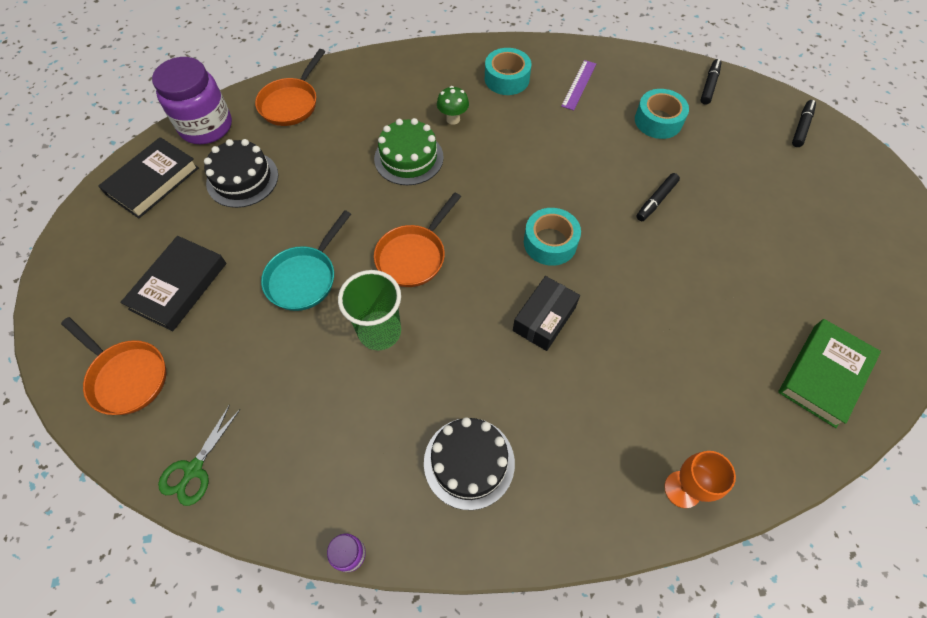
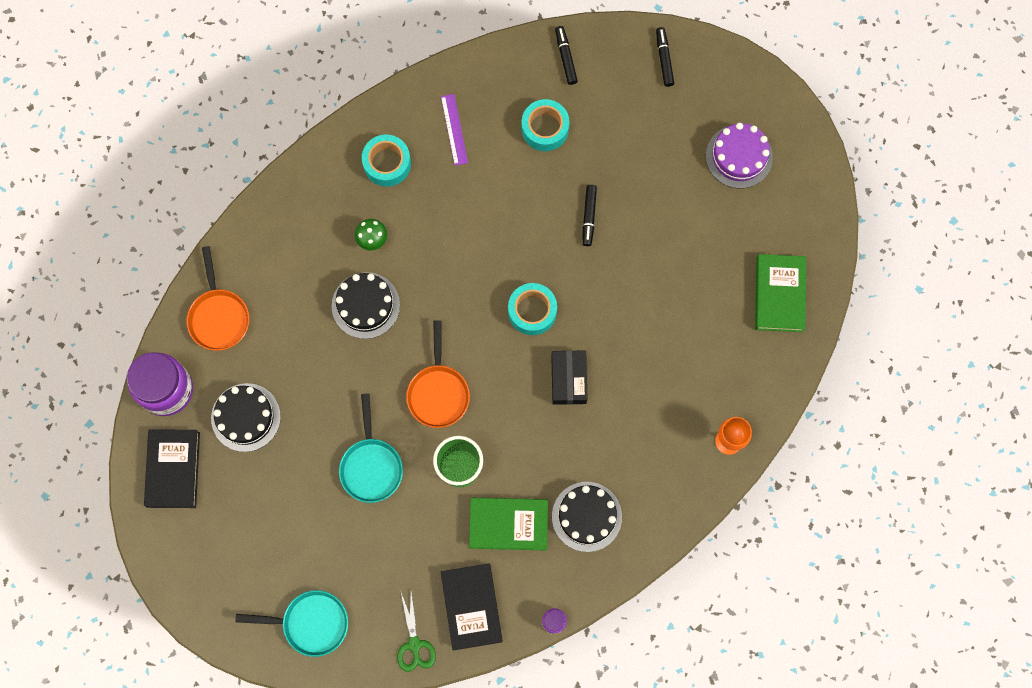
camera: 35 degrees left, 15 degrees up
orange pan [61,317,167,415] -> turquoise pan [235,590,348,657]
black book [120,236,226,331] -> black book moved to [441,563,503,650]
green cake [374,118,444,185] -> black cake [332,272,400,339]
none -> green book [469,498,548,550]
none -> purple cake [706,123,773,189]

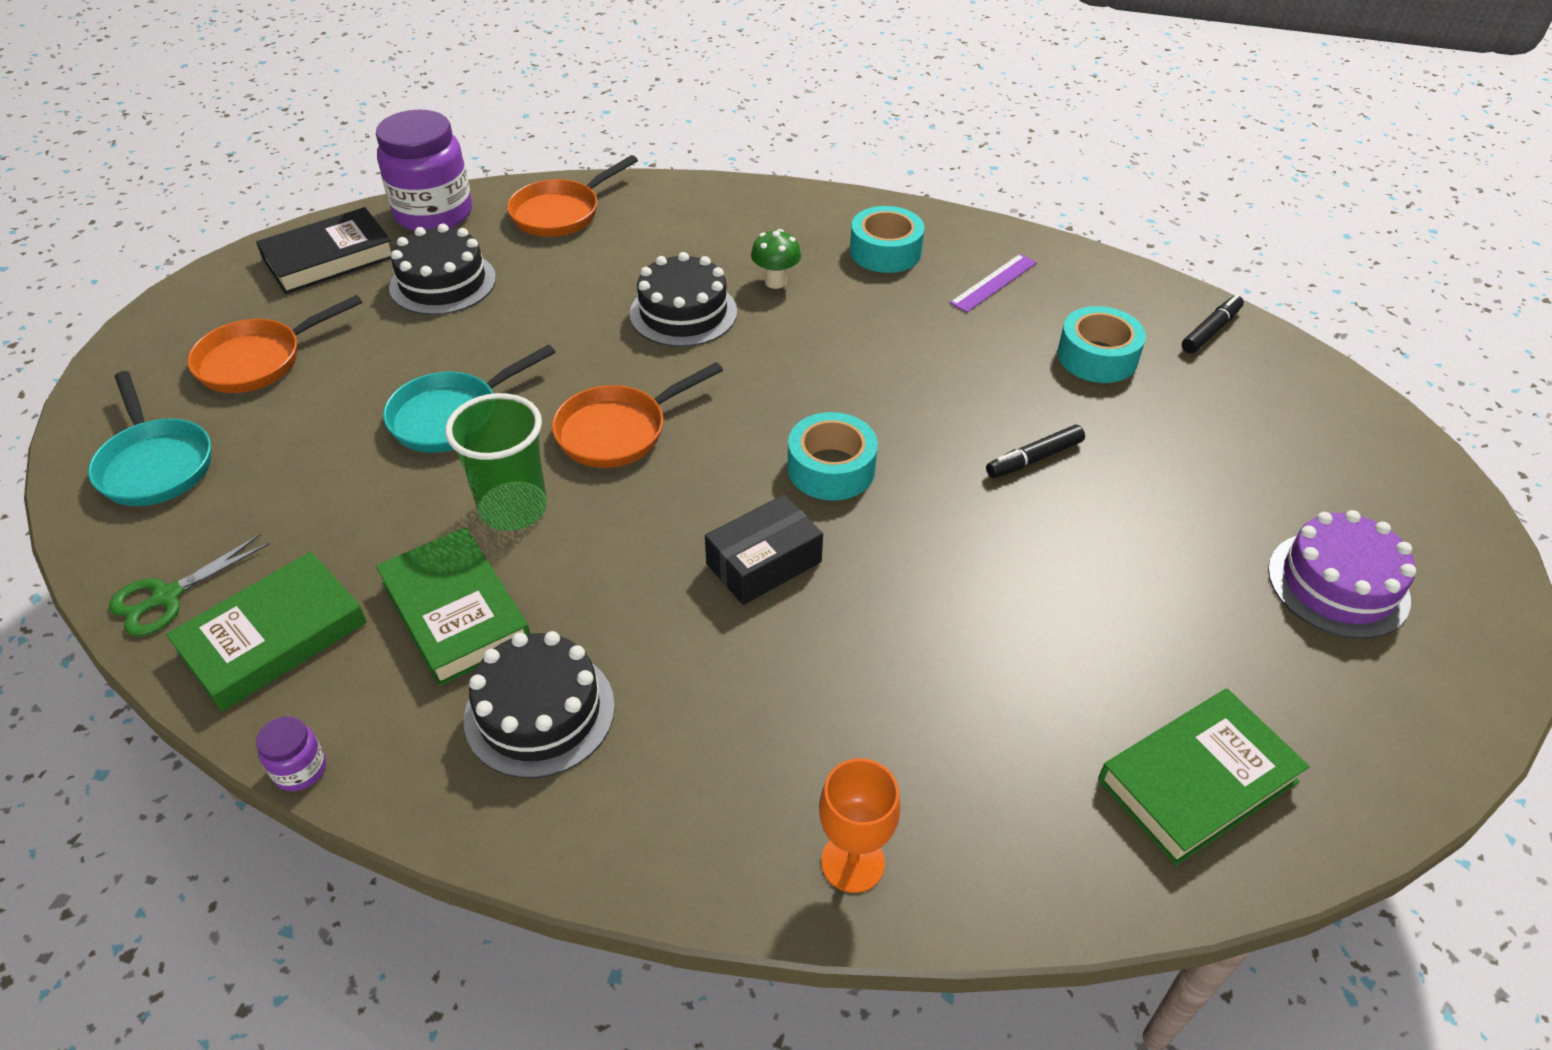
camera: 55 degrees right, 30 degrees down
black book [441,563,503,650] -> green book [166,552,367,712]
black marker [656,27,674,87] -> none
none -> orange pan [187,295,362,393]

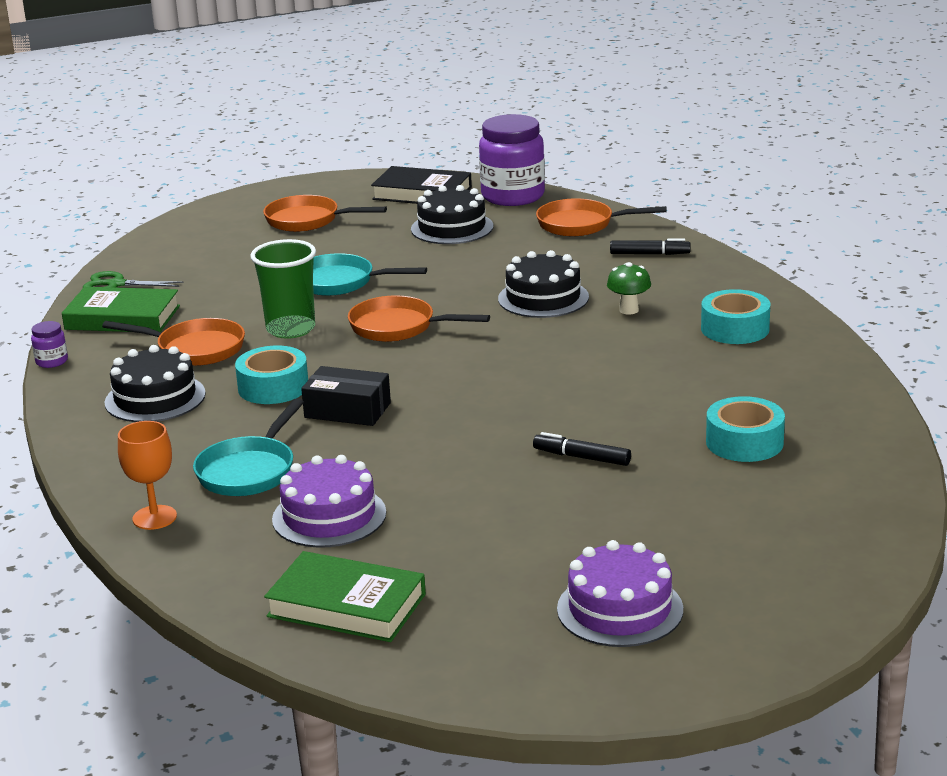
camera: 55 degrees right, 20 degrees down
turquoise pan [88,371,211,506] -> turquoise pan moved to [193,398,304,496]
green book [376,527,530,686] -> orange pan [102,318,245,366]
turquoise tape [788,412,878,501] -> turquoise tape moved to [235,346,308,404]
purple ruler [950,254,1037,313] -> none
black marker [1182,295,1244,353] -> black marker moved to [610,239,691,255]
none -> purple cake [272,455,386,548]

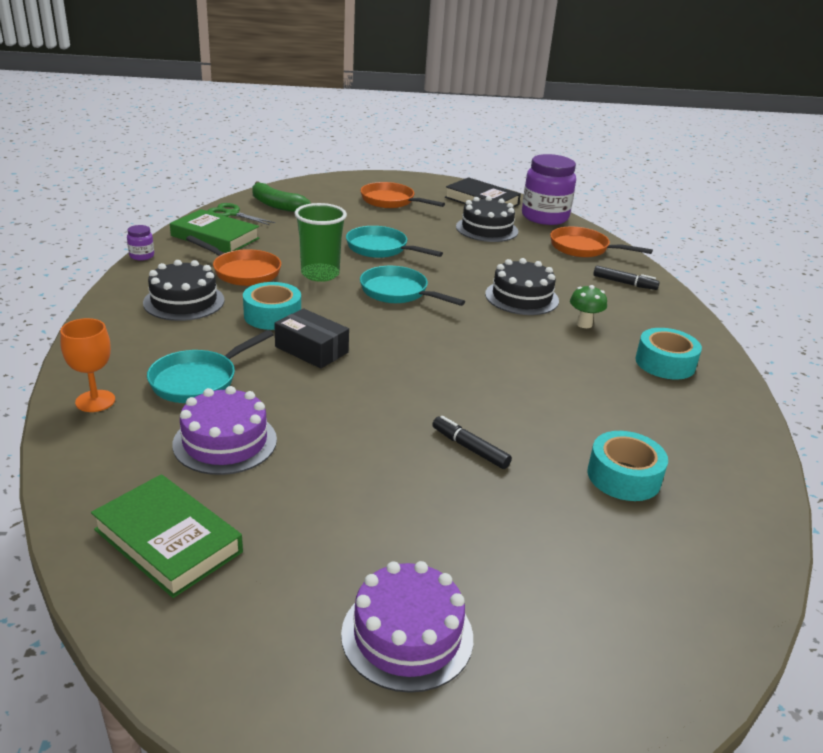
camera: 15 degrees right, 5 degrees up
orange pan [348,295,490,342] -> turquoise pan [360,266,465,306]
none -> green banana [252,181,310,212]

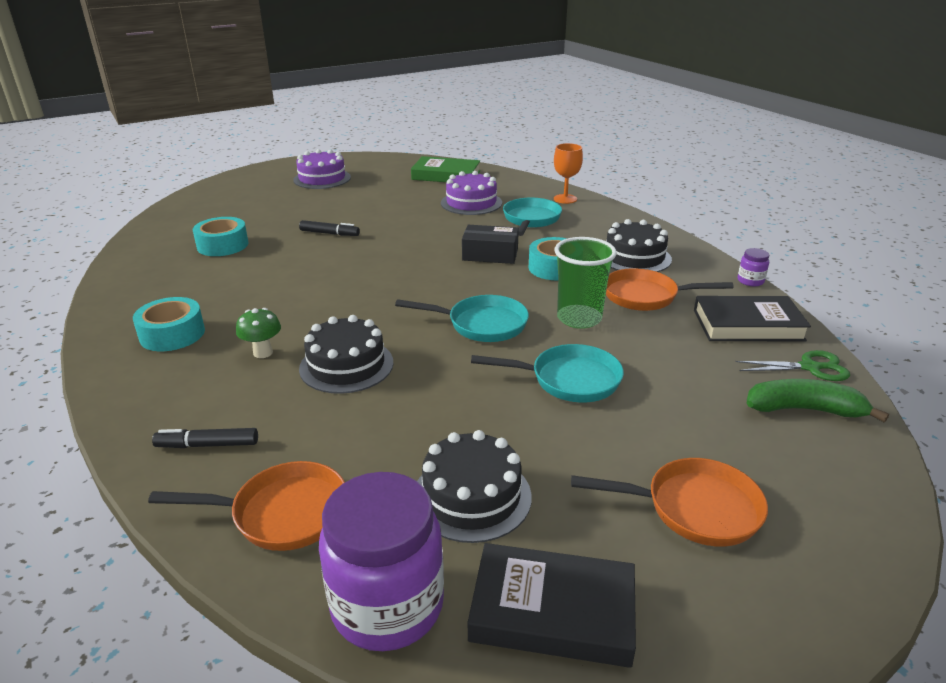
camera: 155 degrees right, 0 degrees up
green book [170,209,260,253] -> black book [694,296,811,341]

